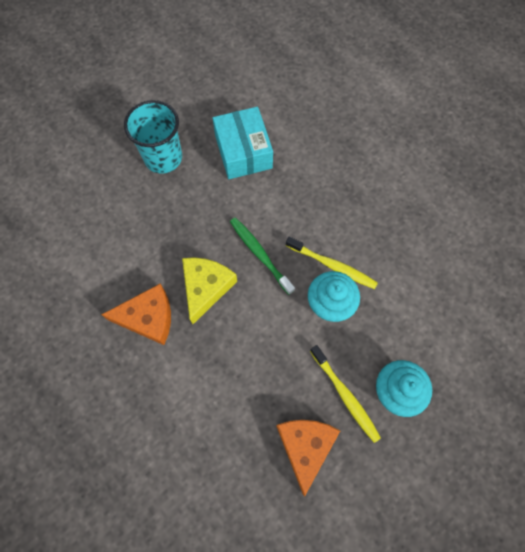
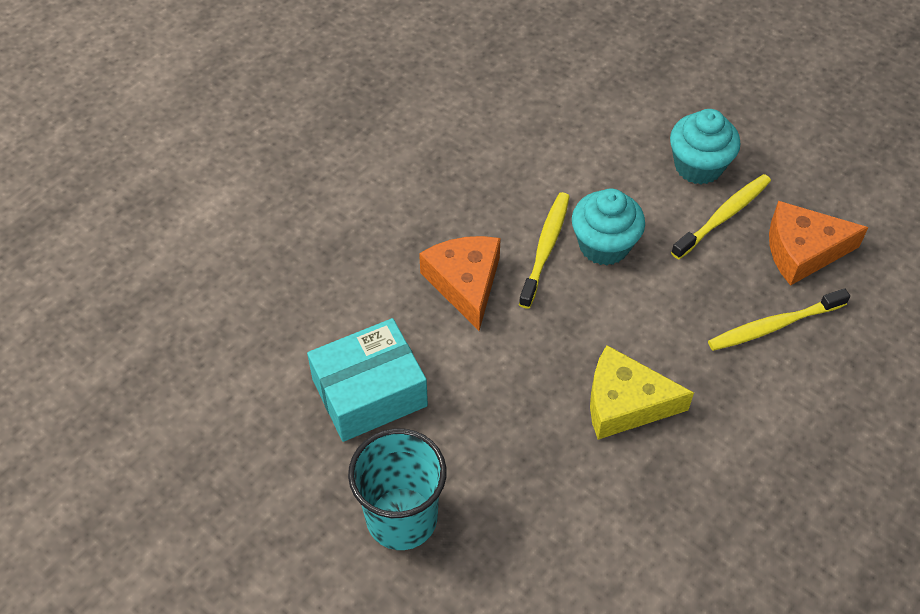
camera: 100 degrees left, 15 degrees down
orange cheese [101,284,171,345] -> orange cheese moved to [419,236,501,331]
green toothbrush [230,217,295,295] -> none
none -> yellow toothbrush [708,288,850,351]

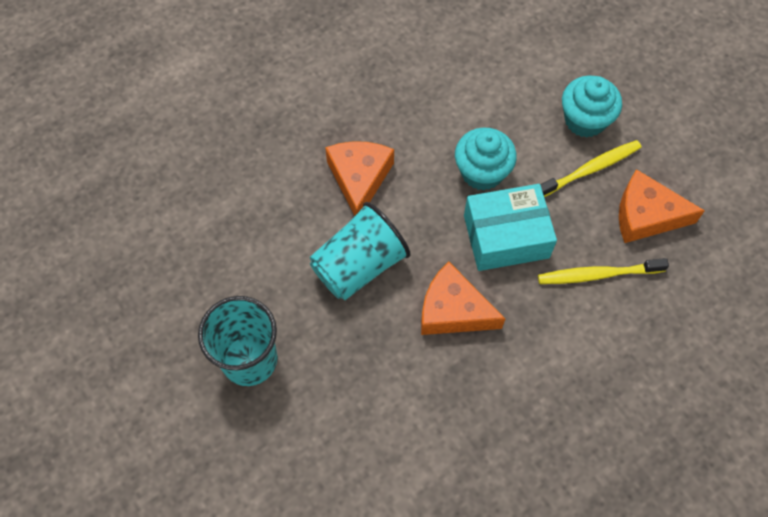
camera: 15 degrees right, 10 degrees up
turquoise box [307,318,428,442] -> turquoise box moved to [464,184,557,271]
yellow toothbrush [519,192,570,309] -> none
yellow cheese [590,345,694,440] -> orange cheese [421,262,505,335]
none -> turquoise cup [310,202,410,300]

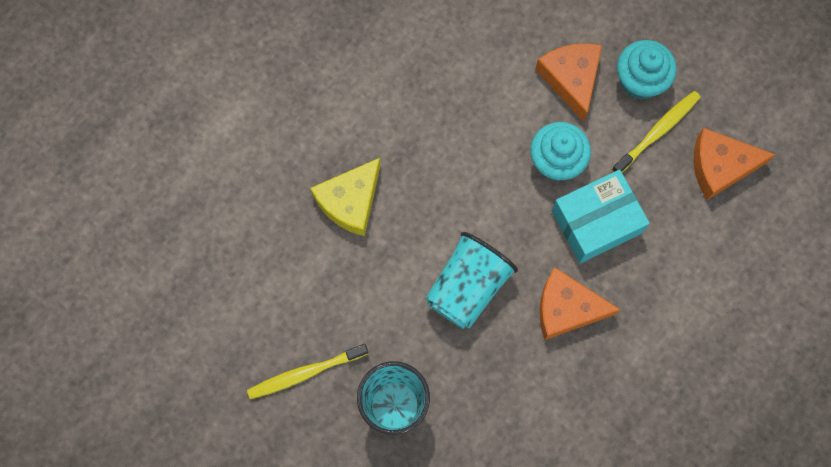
camera: 15 degrees left, 10 degrees up
orange cheese [325,141,394,216] -> orange cheese moved to [535,43,602,122]
yellow toothbrush [538,258,669,284] -> yellow toothbrush moved to [247,344,368,399]
none -> yellow cheese [310,158,381,236]

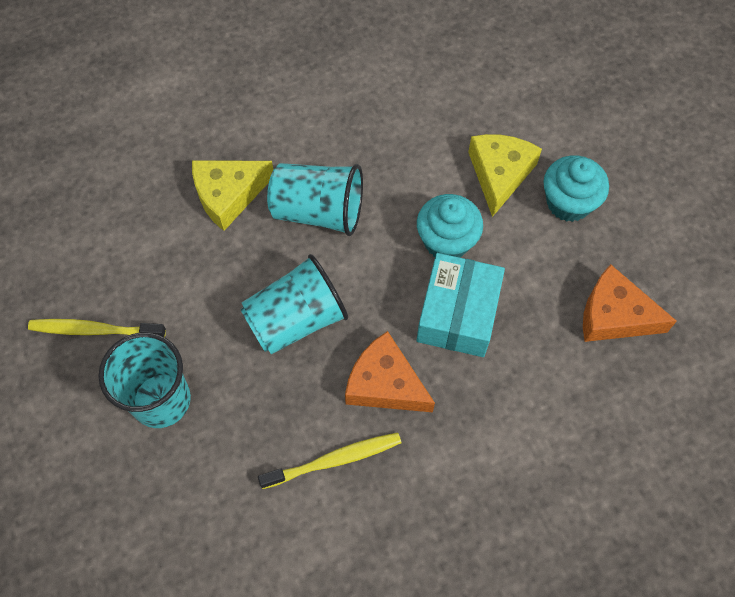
camera: 25 degrees right, 10 degrees down
orange cheese [535,43,602,122] -> yellow cheese [468,134,542,217]
turquoise box [551,170,650,263] -> turquoise box turned 75 degrees counterclockwise [417,253,505,357]
yellow toothbrush [612,91,701,172] -> yellow toothbrush moved to [258,432,401,489]
none -> turquoise cup [267,163,363,236]

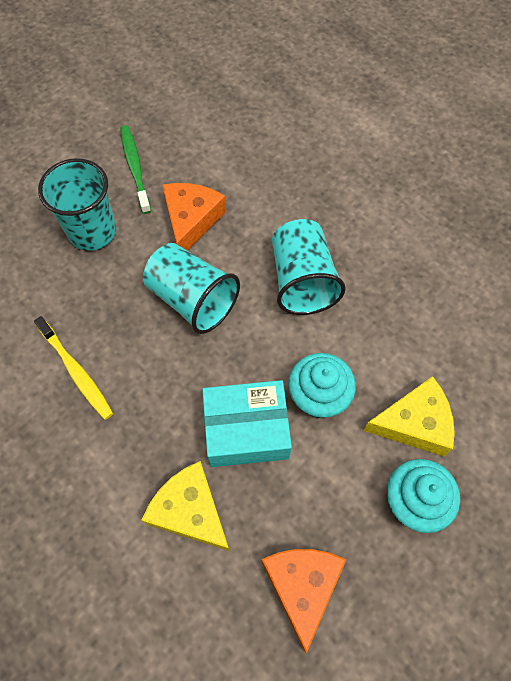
camera: 70 degrees right, 0 degrees up
yellow toothbrush [28,319,166,337] -> green toothbrush [120,125,151,214]
yellow cheese [192,160,273,231] -> yellow cheese moved to [142,461,230,551]
orange cheese [345,331,435,412] -> orange cheese moved to [162,183,226,250]

